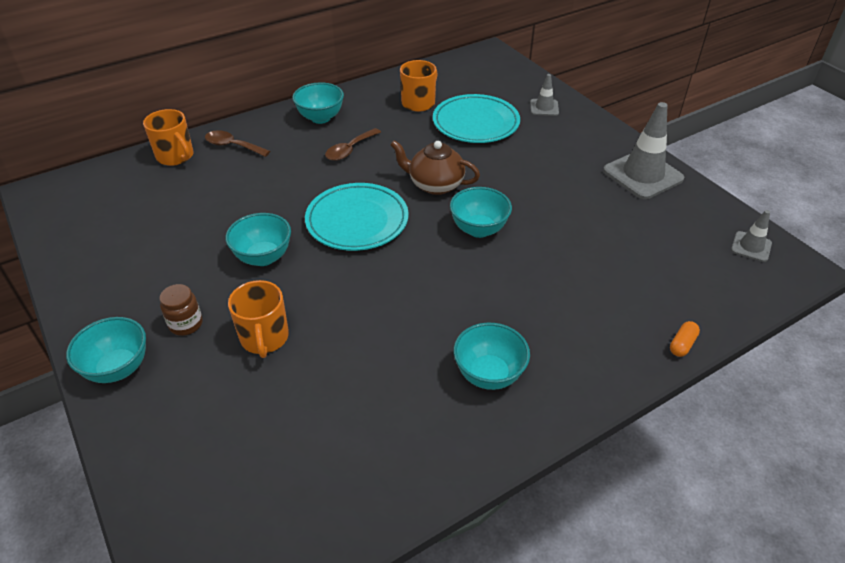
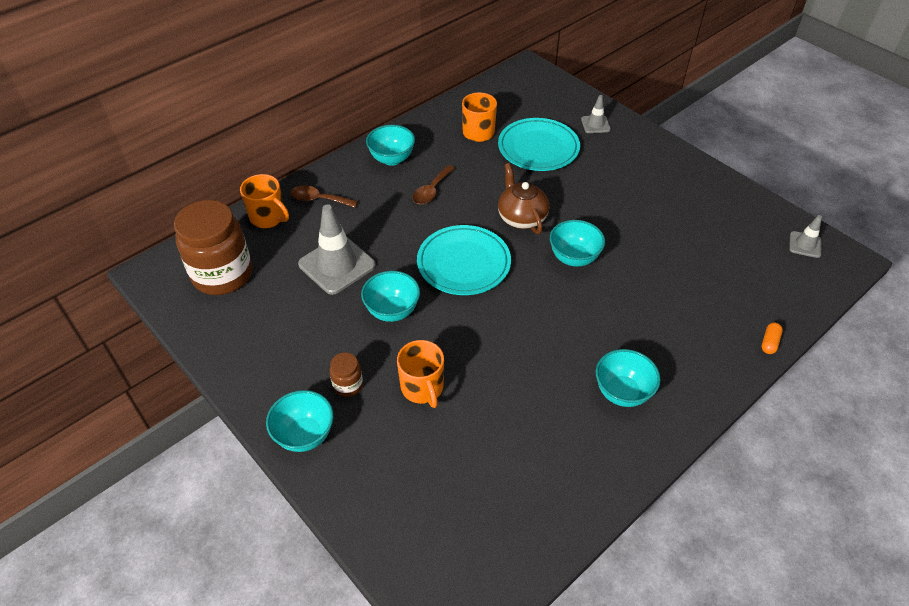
camera: 10 degrees left, 5 degrees up
brown teapot [390,140,480,195] -> brown teapot turned 60 degrees clockwise [498,163,549,234]
grey traffic cone [603,102,684,199] -> grey traffic cone moved to [298,204,376,295]
none -> brown jar [174,200,252,295]

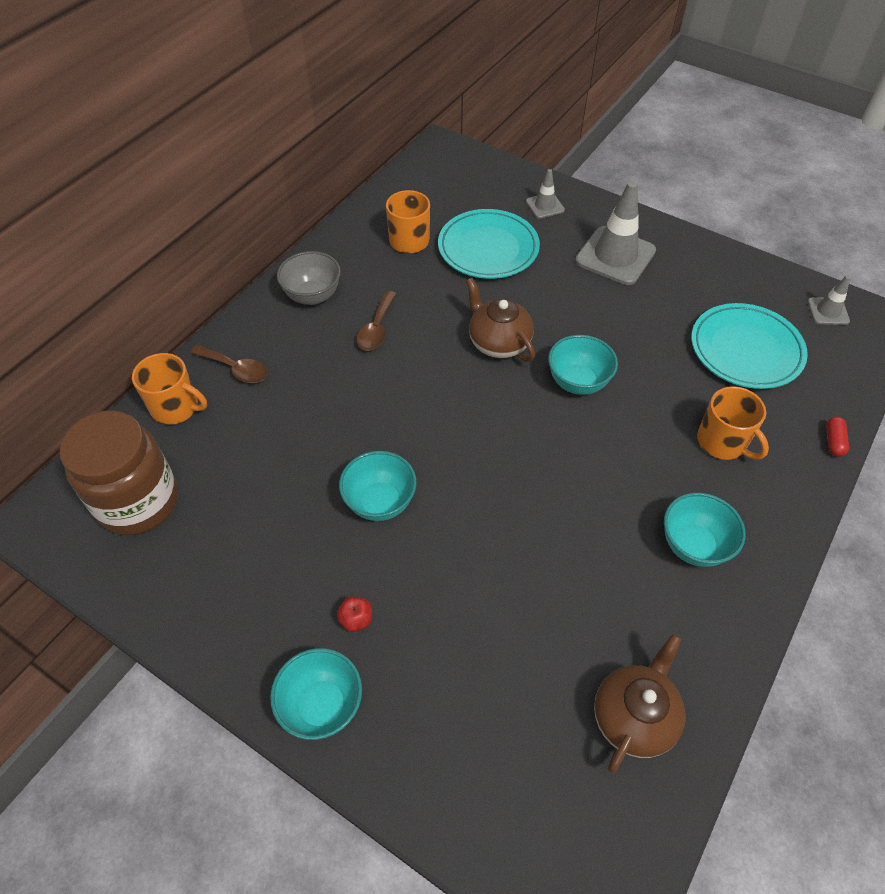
camera: 15 degrees left, 5 degrees up
brown spoon [291,185,358,208] -> brown spoon turned 150 degrees counterclockwise [190,345,268,383]
grey traffic cone [298,204,376,295] -> grey traffic cone moved to [575,181,656,285]
brown jar [329,352,363,397] -> red apple [337,596,372,632]
turquoise bowl [366,125,415,166] -> grey bowl [277,251,341,305]
orange mug [397,340,444,408] -> orange mug moved to [697,386,769,460]
turquoise plate [417,225,511,295] -> turquoise plate moved to [691,303,808,389]
orange capsule [762,323,783,354] -> red capsule [826,417,849,457]
none -> brown teapot [594,634,686,773]

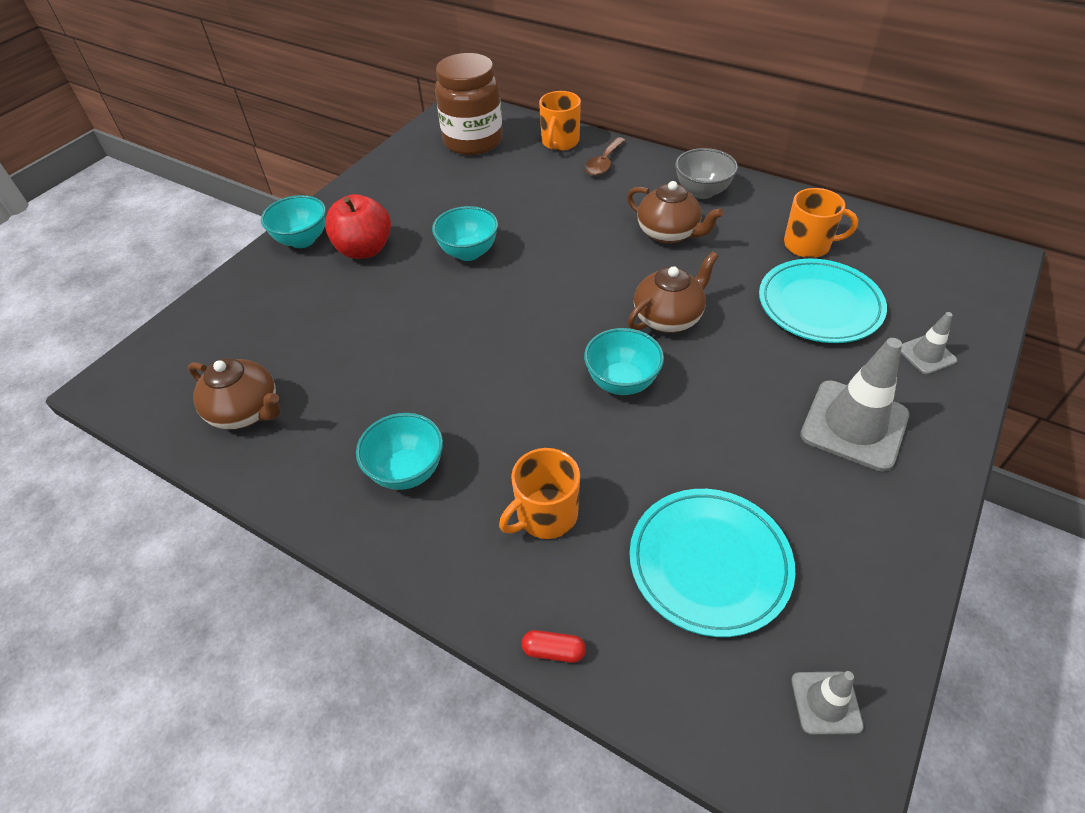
camera: 90 degrees right, 5 degrees down
red apple [337,596,372,632] -> red apple [325,194,391,259], size x2.31
brown spoon [356,291,396,351] -> brown teapot [627,181,724,244]

